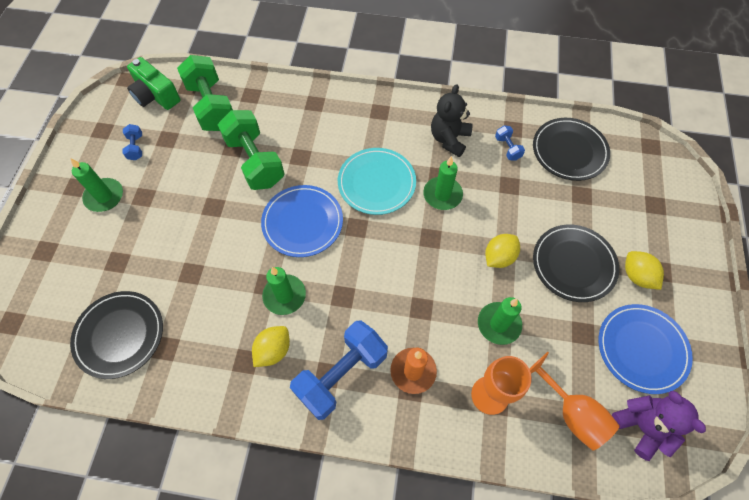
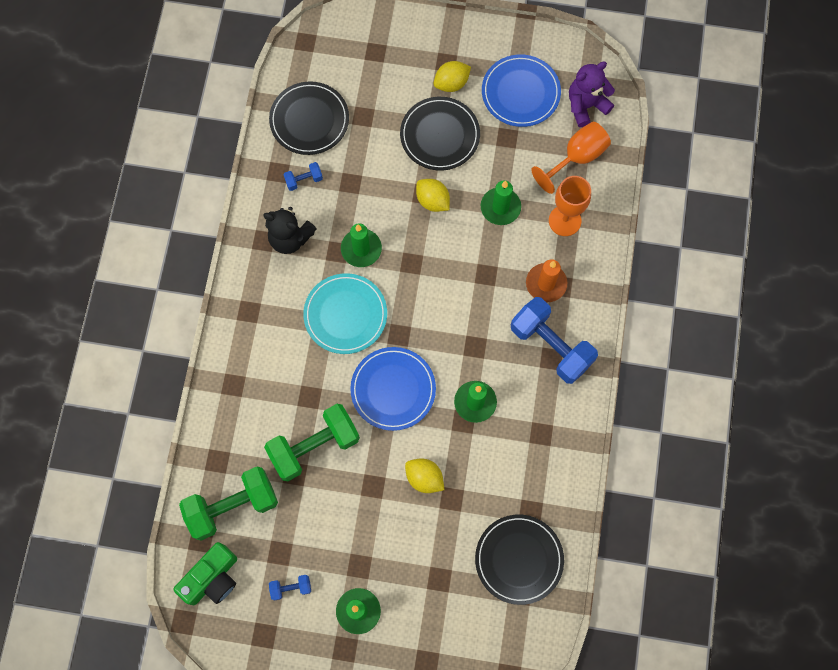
camera: 90 degrees left, 10 degrees up
yellow lemon [252,326,290,367] -> yellow lemon moved to [405,458,444,493]

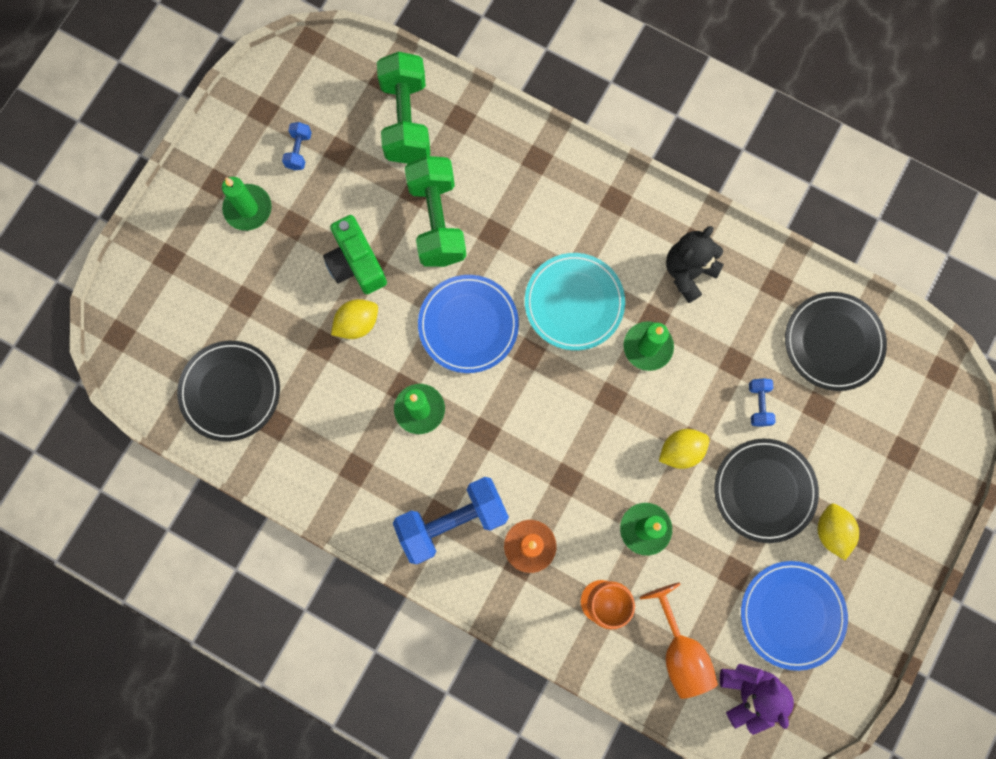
camera: 110 degrees right, 5 degrees up
green camera [173,542,237,605] -> green camera moved to [323,215,387,294]
blue dumbbell [284,162,323,191] -> blue dumbbell moved to [749,378,776,427]

